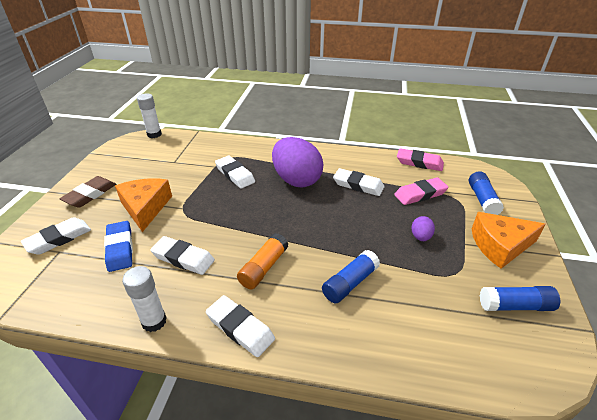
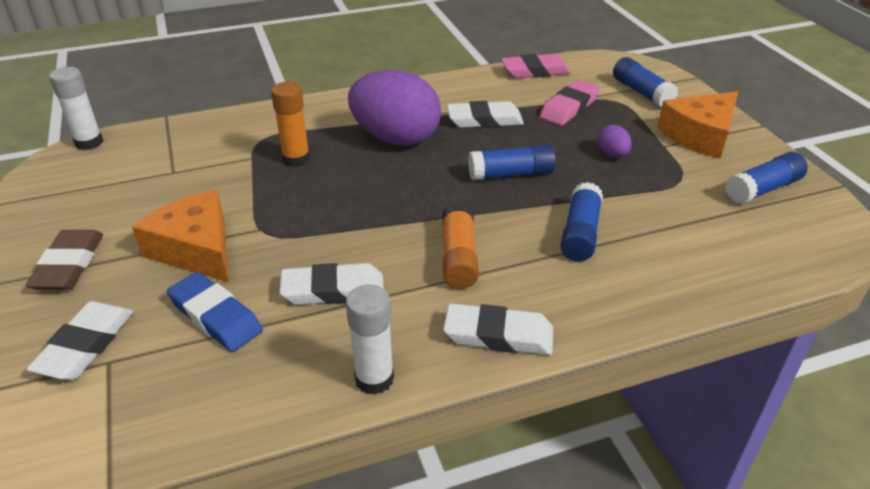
camera: 30 degrees left, 0 degrees up
white eraser [215,156,255,189] -> orange glue stick [271,82,310,167]
none -> blue glue stick [468,144,556,181]

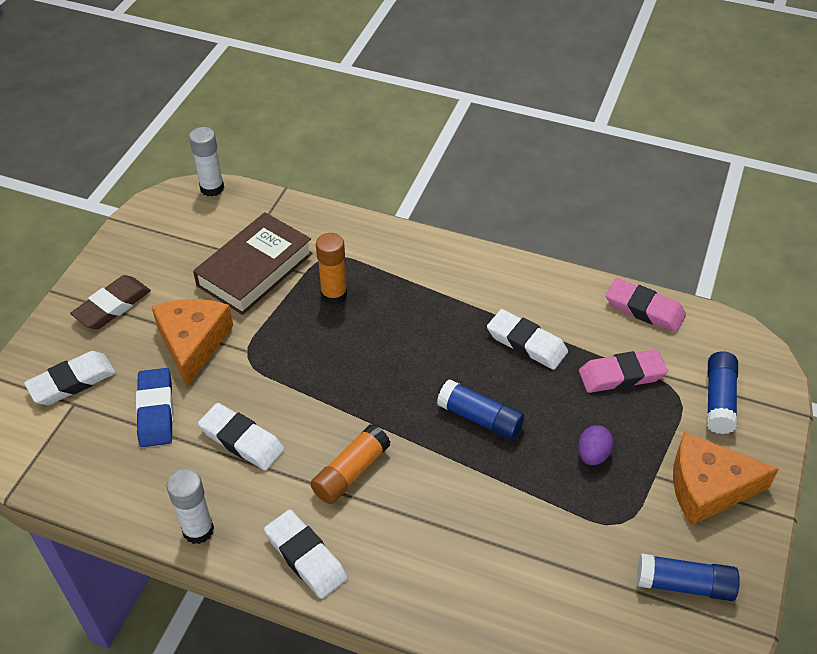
camera: 40 degrees right, 10 degrees up
purple egg [348,70,441,146] -> none
blue glue stick [560,182,603,261] -> none
none -> brown book [193,212,313,315]

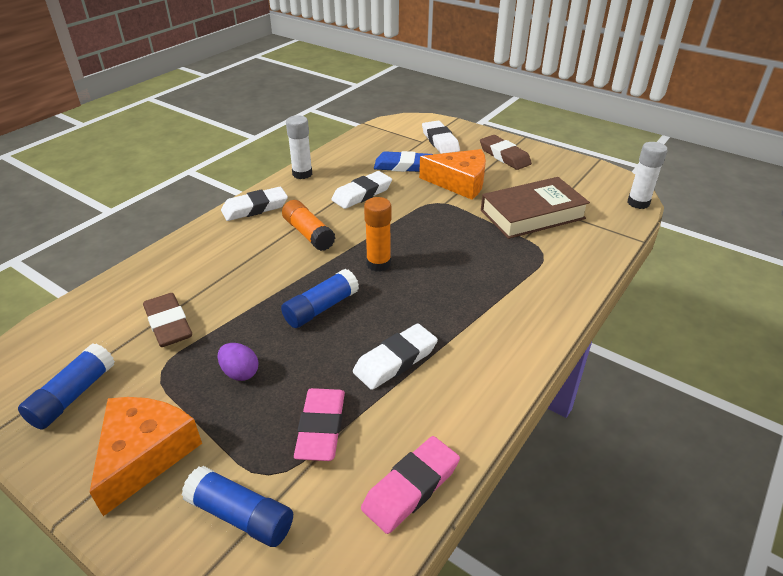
camera: 105 degrees right, 10 degrees down
brown book [193,212,313,315] -> brown book turned 75 degrees counterclockwise [481,177,590,239]
orange glue stick [316,233,347,305] -> orange glue stick moved to [364,197,391,272]
none -> brown eraser [143,293,192,347]

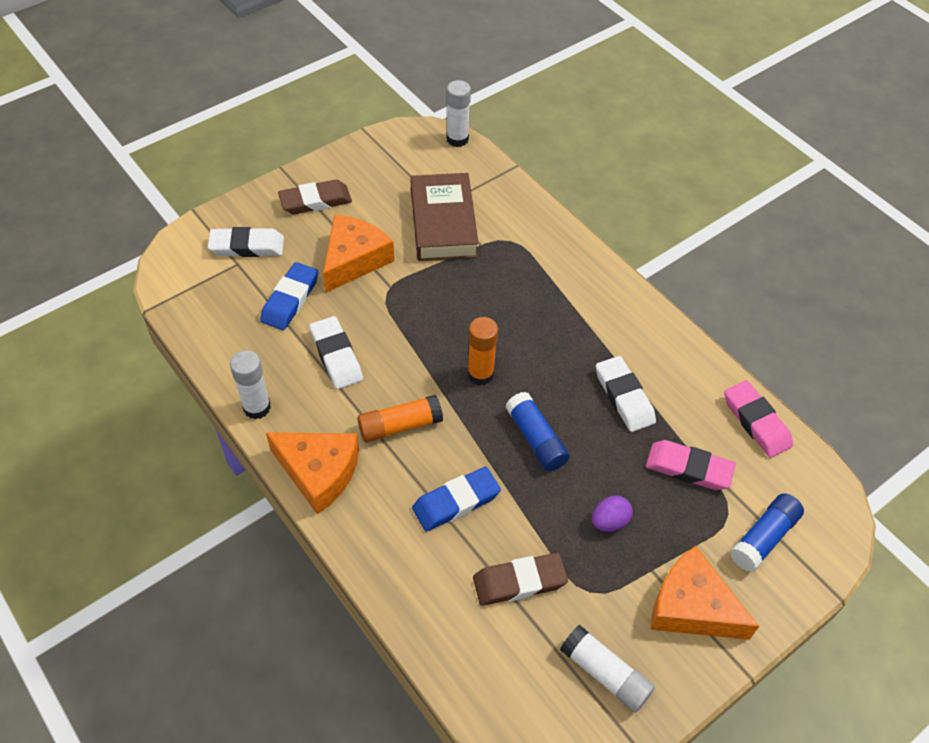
camera: 75 degrees left, 15 degrees up
blue glue stick [18,343,115,430] -> white glue stick [560,625,655,713]
white eraser [221,187,288,221] -> orange cheese [266,432,359,515]
none -> blue eraser [412,467,501,532]

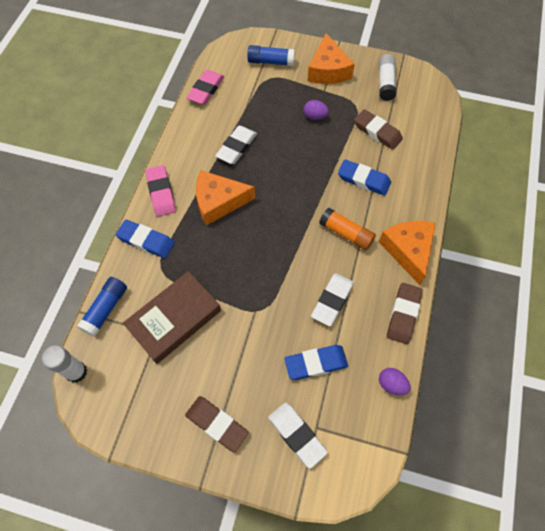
camera: 125 degrees left, 10 degrees up
white glue stick [230,350,271,419] -> brown eraser [387,283,423,344]
orange cheese [323,214,394,292] -> orange cheese moved to [196,170,255,226]
orange glue stick [467,317,498,385] -> none
blue glue stick [505,392,570,471] -> blue glue stick moved to [77,277,127,337]
pink eraser [646,440,736,490] -> pink eraser moved to [145,165,176,217]
none -> blue eraser [116,220,175,258]
none -> purple egg [379,368,411,395]

